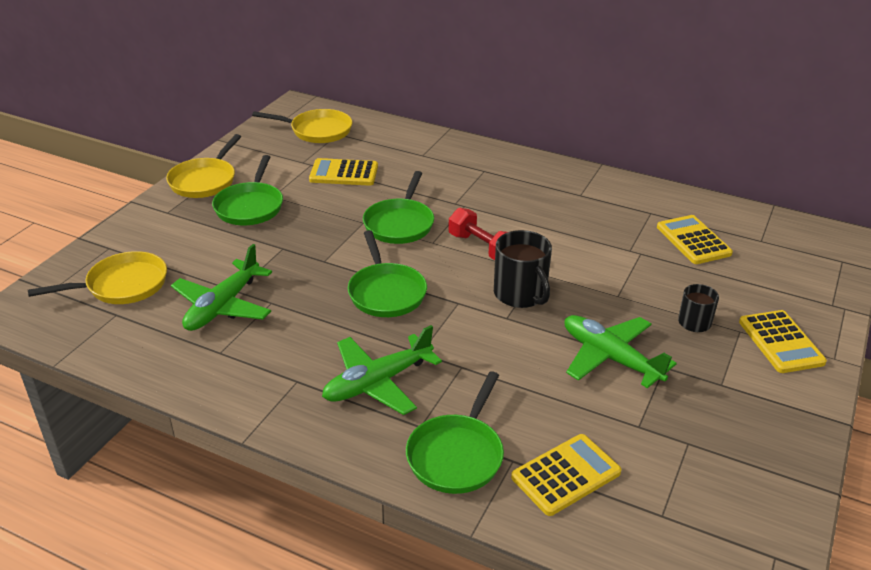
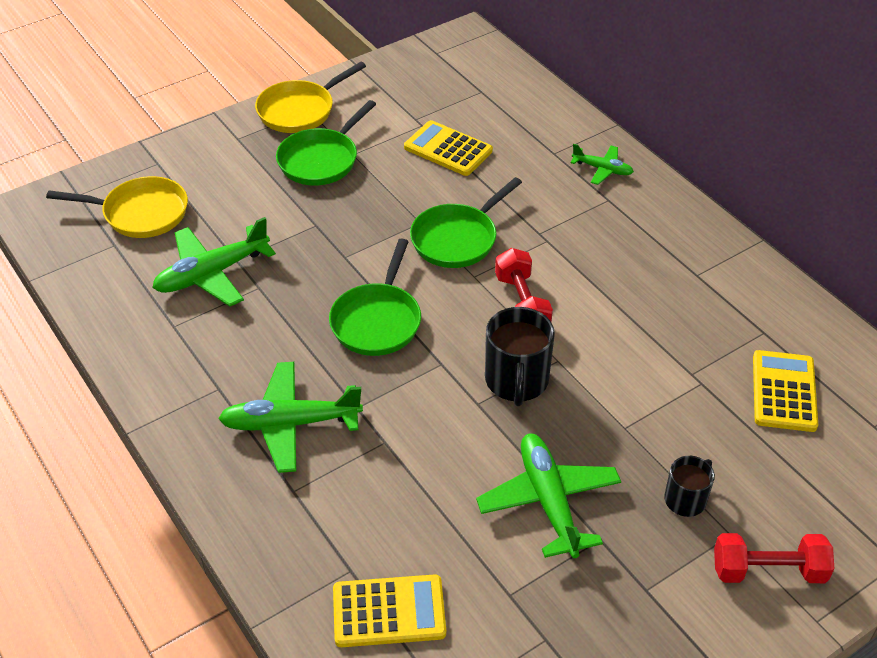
camera: 30 degrees right, 10 degrees up
yellow pan [252,109,352,143] -> none
green pan [406,371,504,494] -> none
yellow calculator [739,310,827,373] -> red dumbbell [714,533,834,583]
none -> green plane [570,144,634,185]

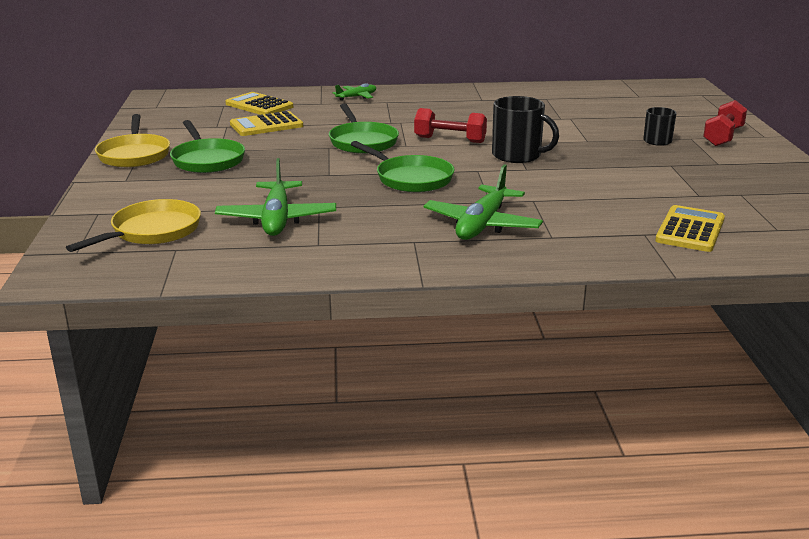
camera: 60 degrees left, 20 degrees down
green plane [476,433,621,558] -> none
yellow calculator [753,350,818,432] -> yellow calculator moved to [225,92,293,115]

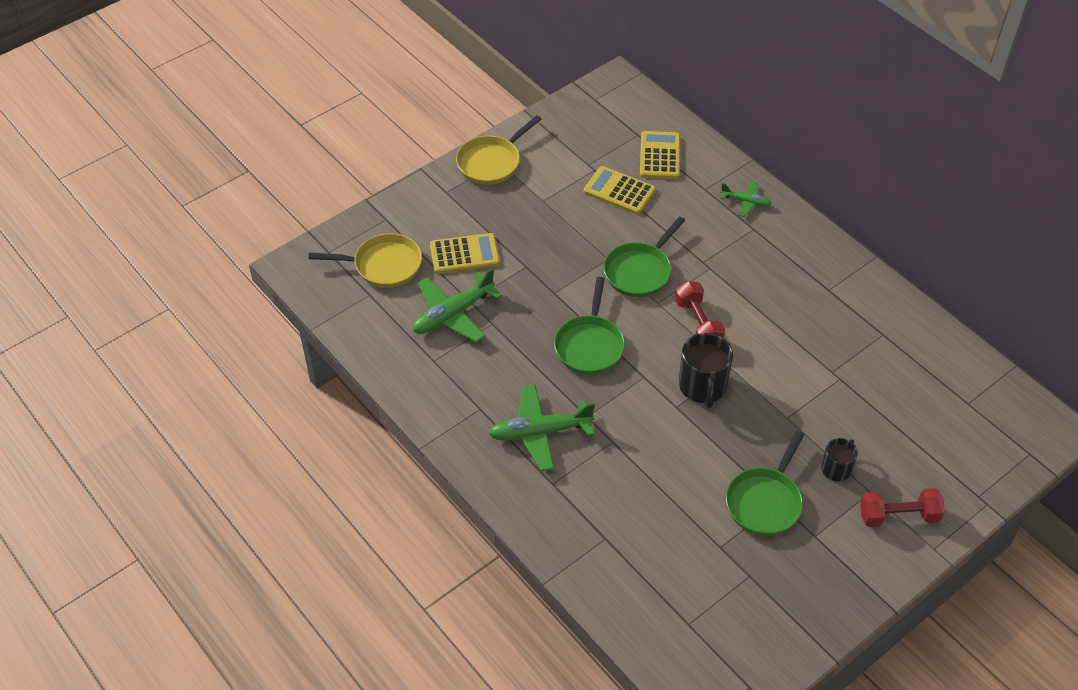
camera: 55 degrees right, 25 degrees up
green pan [170,120,245,173] -> green pan moved to [726,431,805,536]
yellow calculator [655,205,725,252] -> yellow calculator moved to [430,233,500,274]

